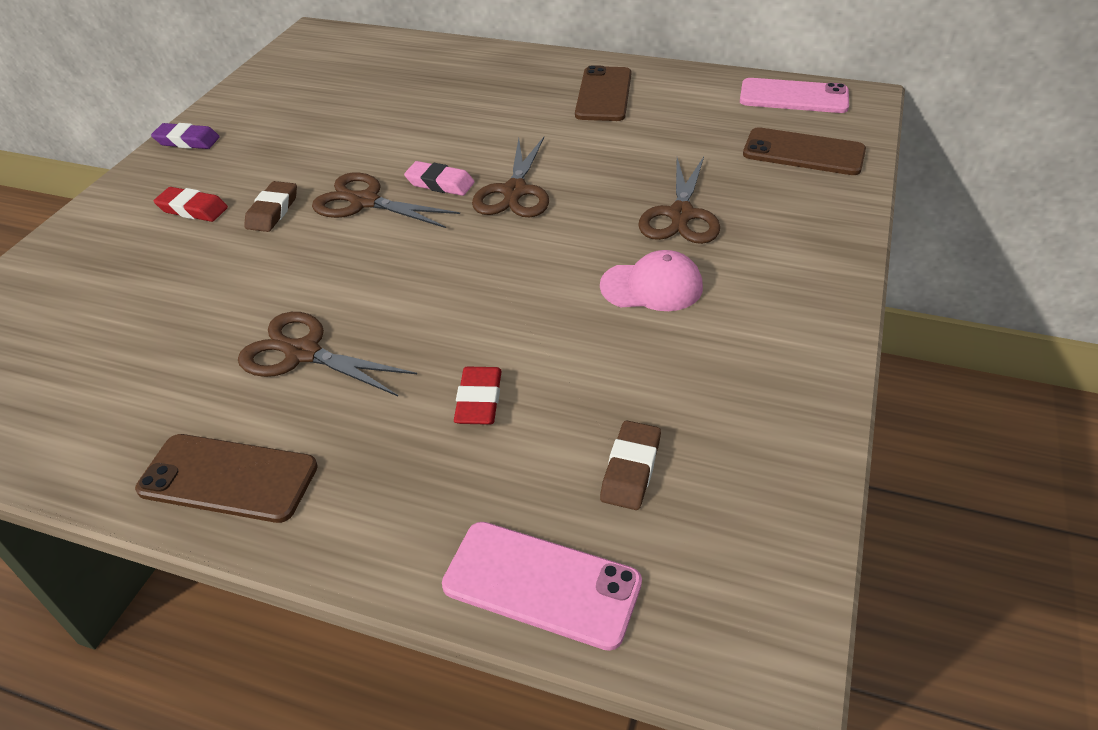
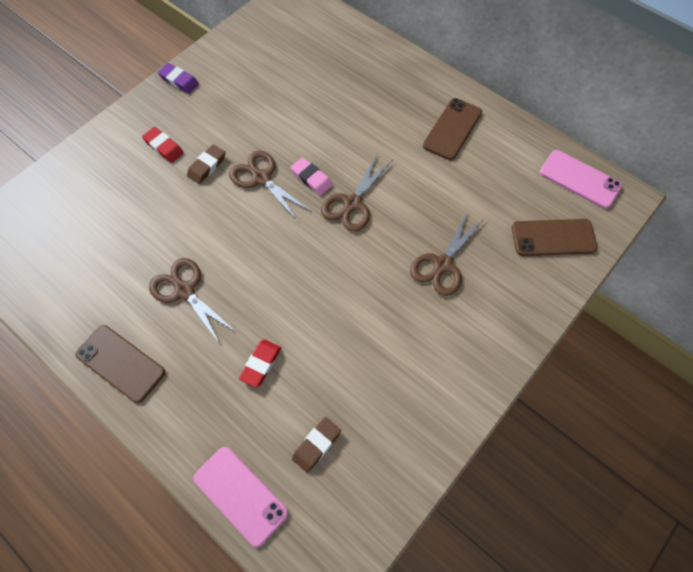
camera: 20 degrees right, 20 degrees up
pink cap [600,250,703,311] -> none
brown phone [743,127,866,175] -> brown phone turned 45 degrees counterclockwise [512,219,597,256]

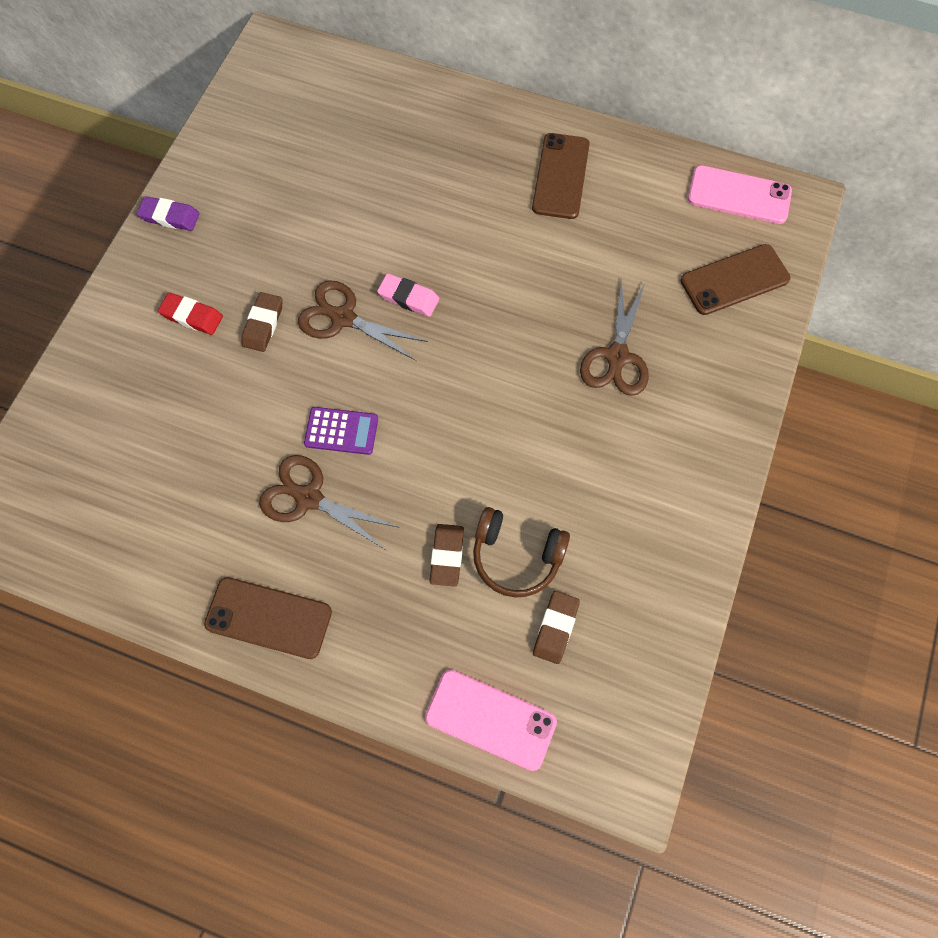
camera: 20 degrees left, 5 degrees up
red eraser [239,340,281,388] -> brown eraser [430,524,464,587]
brown scissors [321,154,392,232] -> none
none -> purple calculator [304,407,378,455]
none -> brown headphones [473,507,570,597]

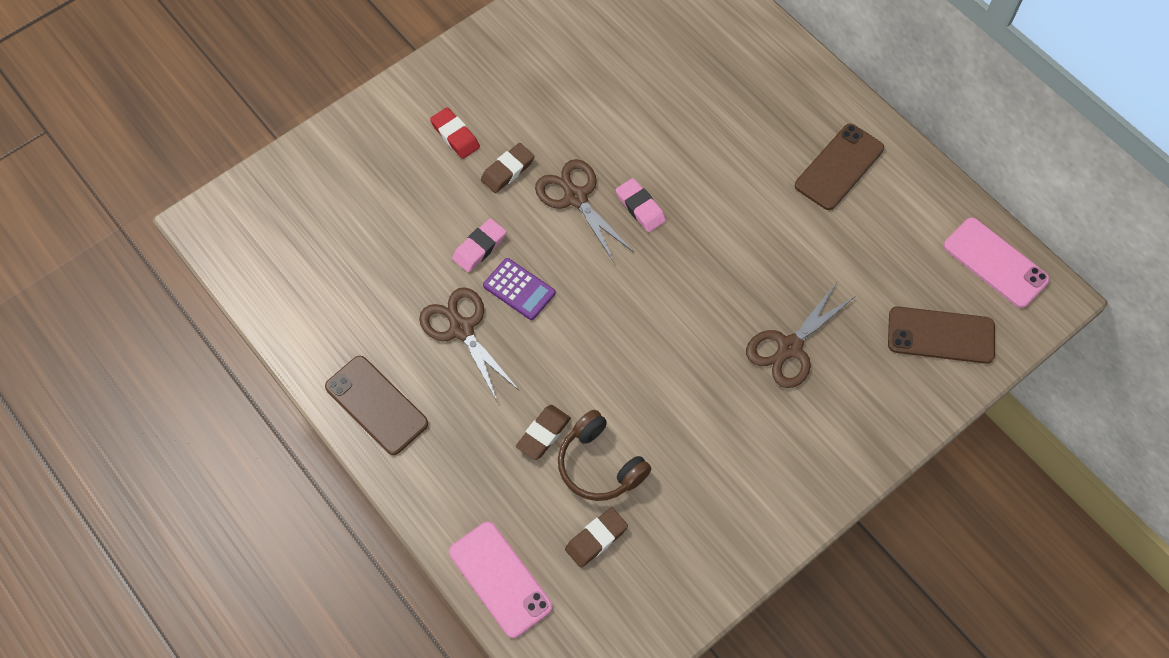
camera: 30 degrees right, 5 degrees down
purple eraser [137,196,200,231] -> none
none -> pink eraser [452,218,506,272]

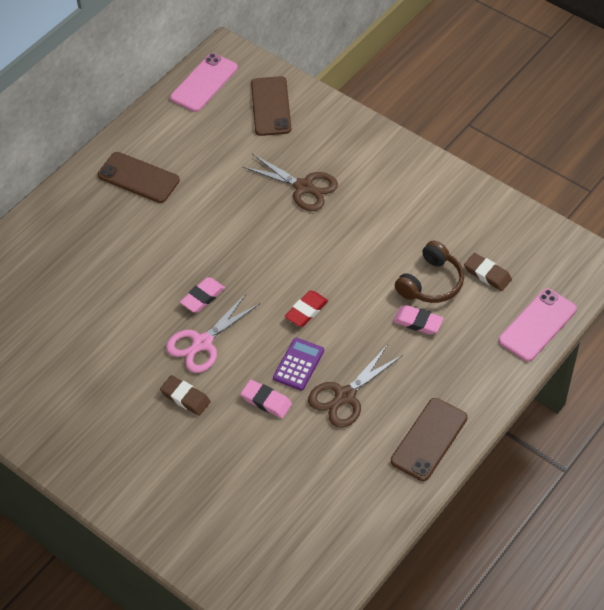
camera: 100 degrees left, 10 degrees down
red eraser [430,107,480,159] -> red eraser moved to [285,291,328,327]
brown eraser [516,405,571,460] -> pink eraser [393,305,444,335]
brown scissors [535,159,634,262] -> pink scissors [166,294,260,373]

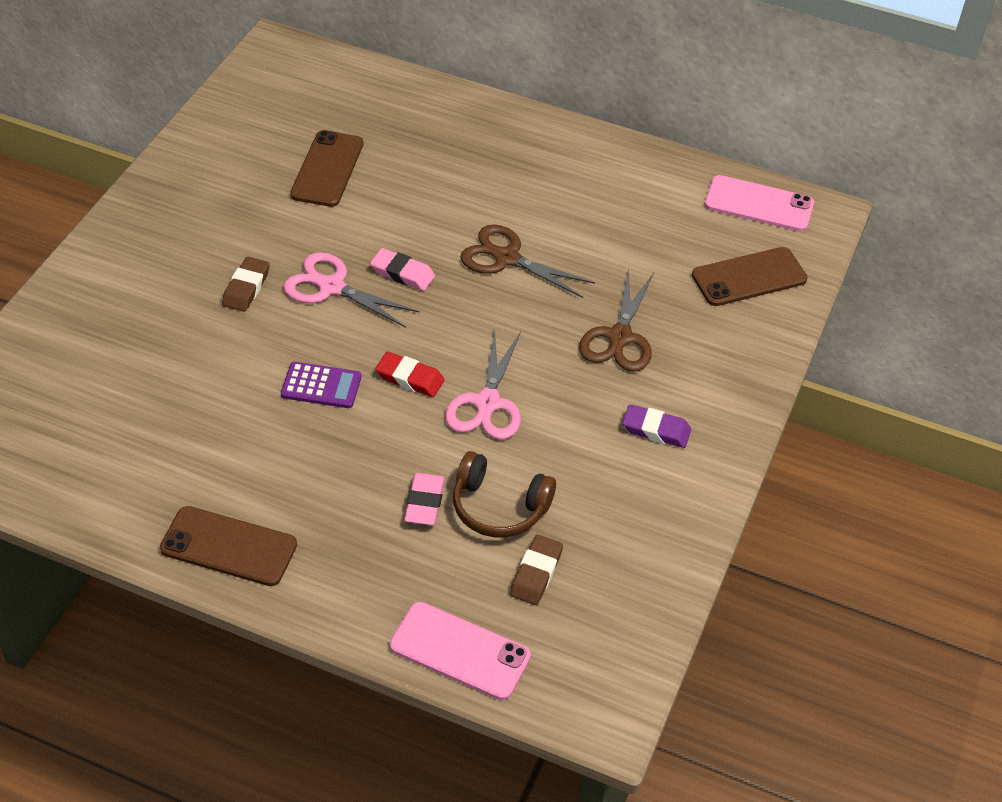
camera: 70 degrees right, 5 degrees down
brown phone [98,152,180,203] -> brown phone moved to [290,130,363,207]
pink eraser [240,379,292,418] -> none
brown scissors [308,344,403,428] -> brown scissors moved to [461,225,595,298]
none -> pink scissors [445,329,521,440]
none -> purple eraser [623,404,691,448]

